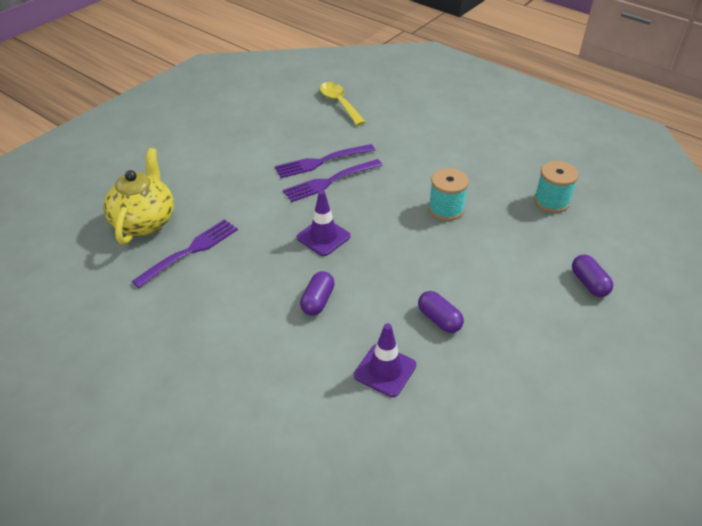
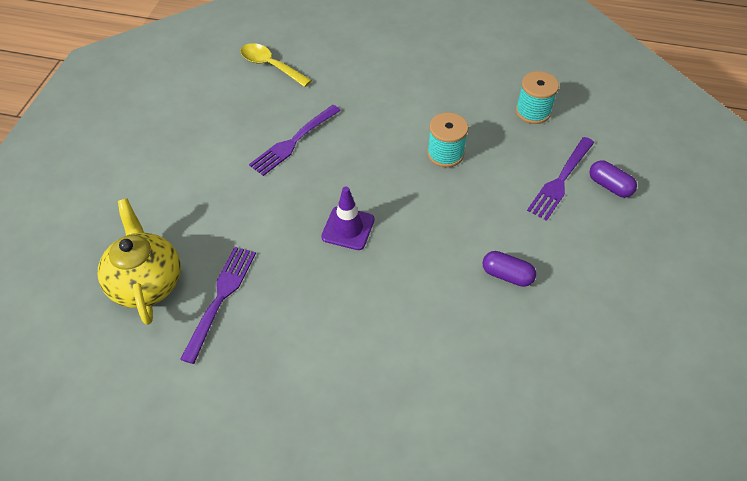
camera: 25 degrees left, 10 degrees up
purple fork [283,159,383,202] -> purple fork moved to [527,137,594,221]
purple capsule [300,271,335,316] -> none
purple traffic cone [354,323,416,397] -> none

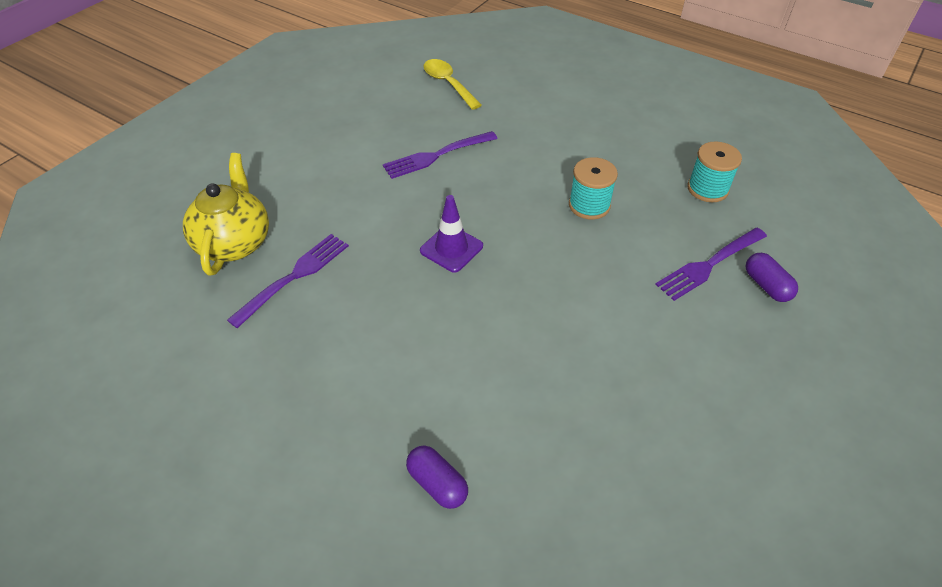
camera: 20 degrees right, 5 degrees down
purple capsule [482,251,536,287] -> purple capsule moved to [406,445,468,509]

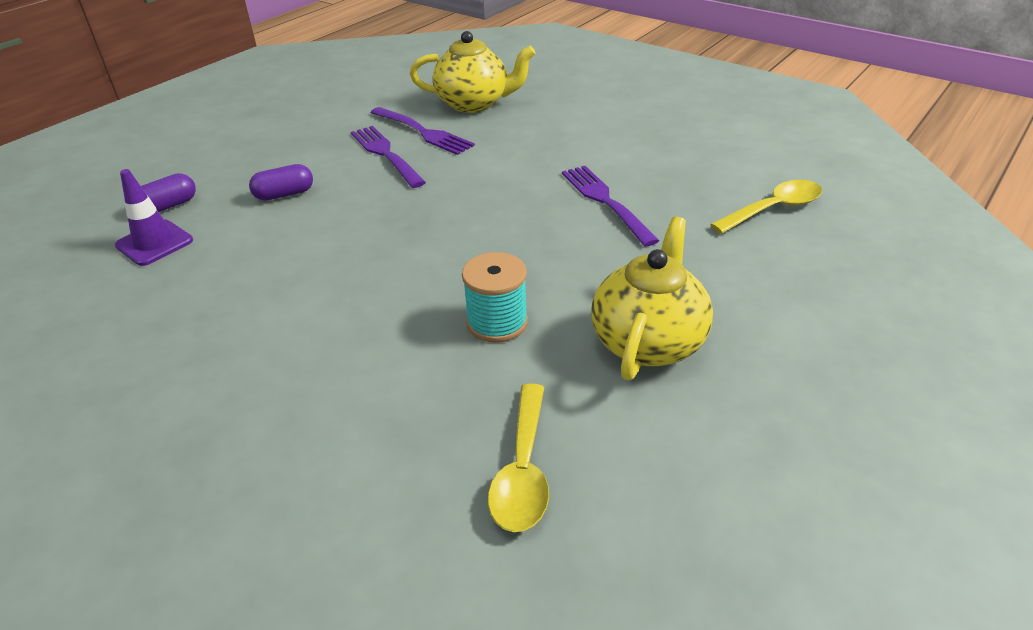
camera: 95 degrees right, 10 degrees down
purple traffic cone [420,195,483,272] -> purple traffic cone moved to [115,169,193,266]
purple fork [655,228,767,301] -> purple fork moved to [351,126,426,188]
turquoise spool [687,142,742,202] -> yellow spoon [488,383,549,532]
purple capsule [746,253,798,302] -> purple capsule moved to [249,164,313,201]
none -> yellow teapot [591,217,713,380]

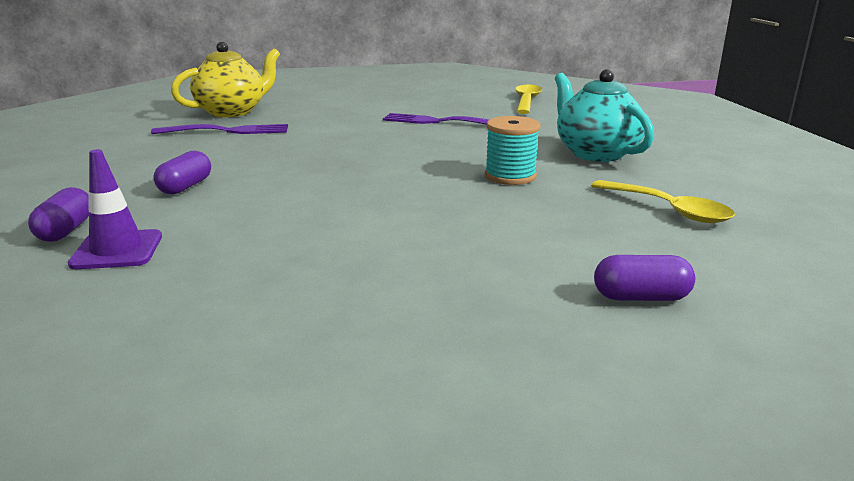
camera: 50 degrees left, 15 degrees down
purple fork [351,126,426,188] -> none
yellow teapot [591,217,713,380] -> turquoise teapot [555,69,654,162]
none -> purple capsule [594,255,695,301]

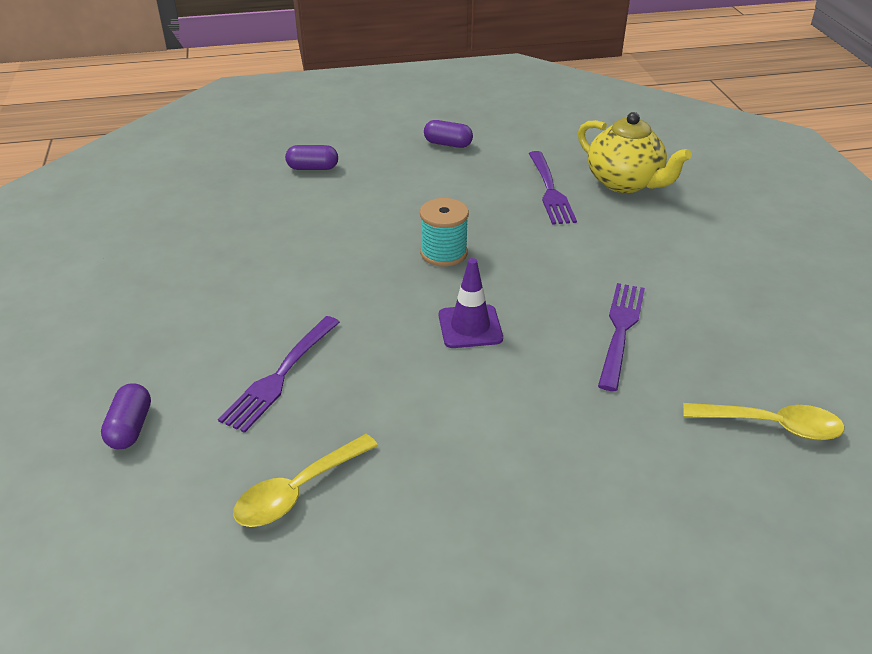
camera: 90 degrees right, 15 degrees up
purple traffic cone [68,149,162,269] -> purple traffic cone moved to [439,258,503,348]
purple capsule [154,151,211,195] -> purple capsule moved to [424,120,473,148]
turquoise spool [485,116,540,185] -> turquoise spool moved to [420,198,469,267]
turquoise teapot [555,69,654,162] -> none
none -> purple fork [218,316,340,433]

